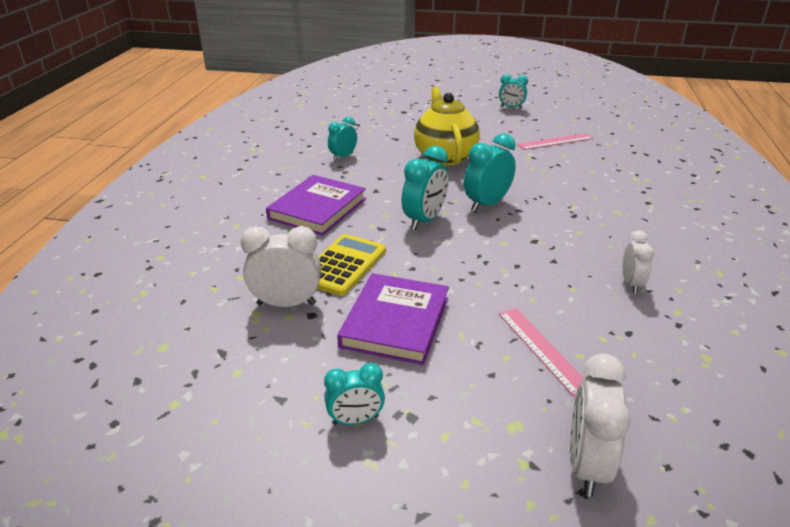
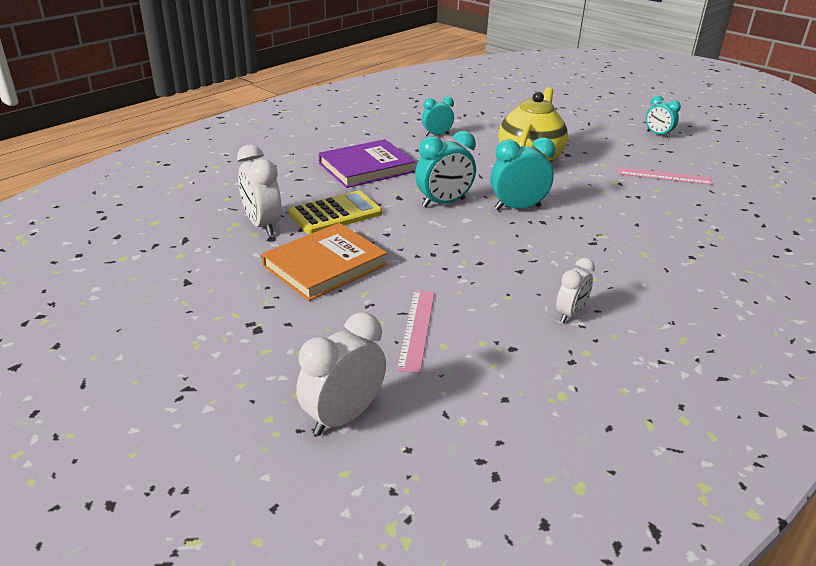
camera: 30 degrees right, 0 degrees up
white clock [241,226,321,307] -> white clock turned 150 degrees counterclockwise [237,145,282,236]
turquoise clock [324,363,385,425] -> none
purple book [337,273,449,365] -> orange book [262,223,387,301]

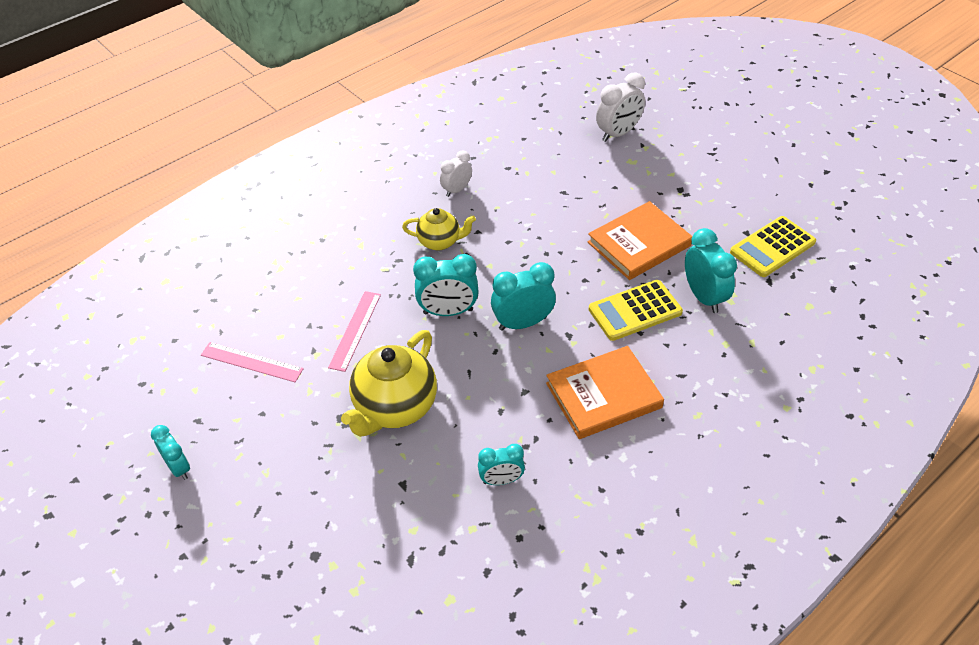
camera: 170 degrees left, 15 degrees up
white clock [237,145,282,236] -> turquoise clock [685,228,737,313]
purple book [319,139,415,188] -> orange book [546,346,664,439]
pink ruler [397,290,435,373] -> pink ruler moved to [328,291,381,372]
none -> yellow teapot [402,208,476,251]
none -> yellow calculator [730,216,816,277]

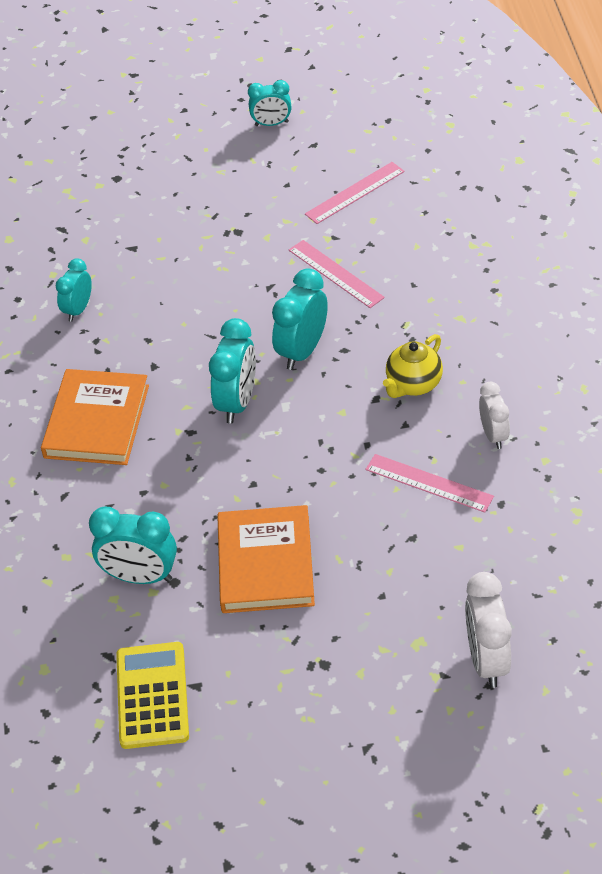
camera: 125 degrees right, 0 degrees up
yellow teapot [341,330,437,437] -> none
yellow calculator [588,280,683,341] -> none
none -> pink ruler [365,454,494,513]

